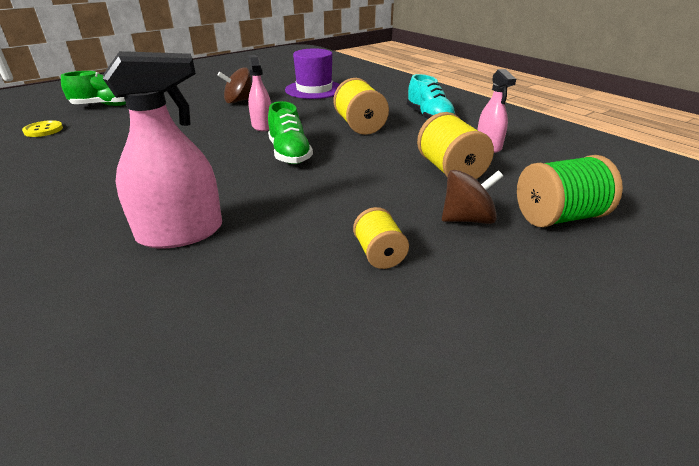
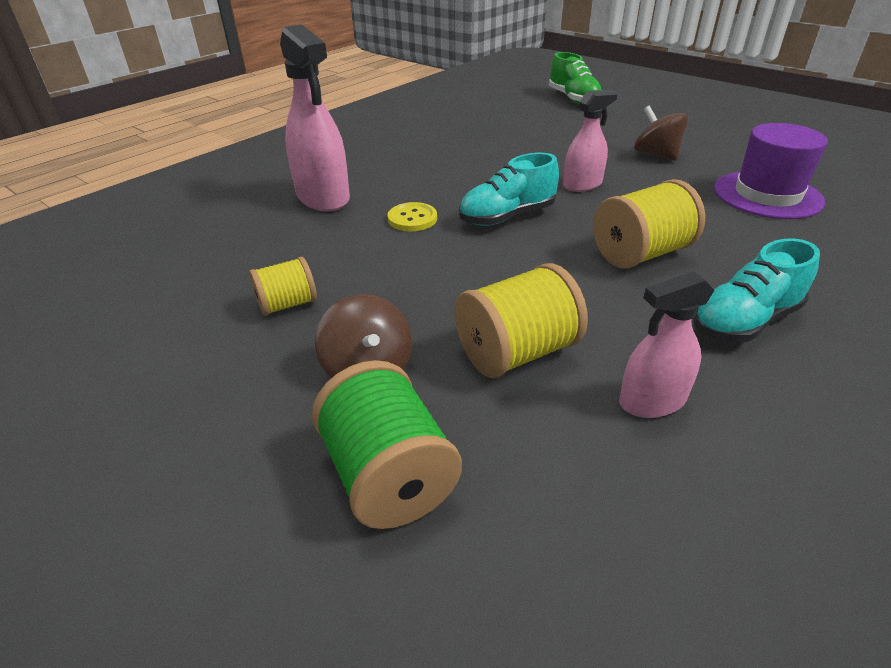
camera: 80 degrees right, 5 degrees up
yellow button [22,120,63,137] -> yellow button moved to [387,202,437,231]
green shoe [268,101,313,164] -> turquoise shoe [459,153,559,226]

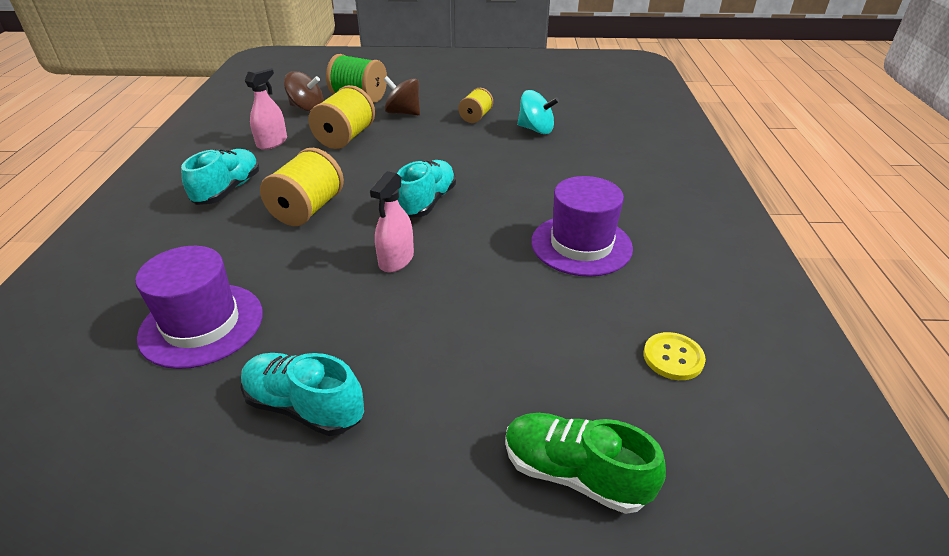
camera: 140 degrees right, 0 degrees up
pink spray bottle [280,24,350,212] -> none
yellow button [387,202,437,231] -> yellow button moved to [644,332,706,380]
brown spinning top [634,106,689,161] -> brown spinning top moved to [284,71,324,112]
none -> turquoise shoe [241,353,364,436]
none -> turquoise spinning top [517,90,559,134]
none -> purple hat [531,176,633,277]

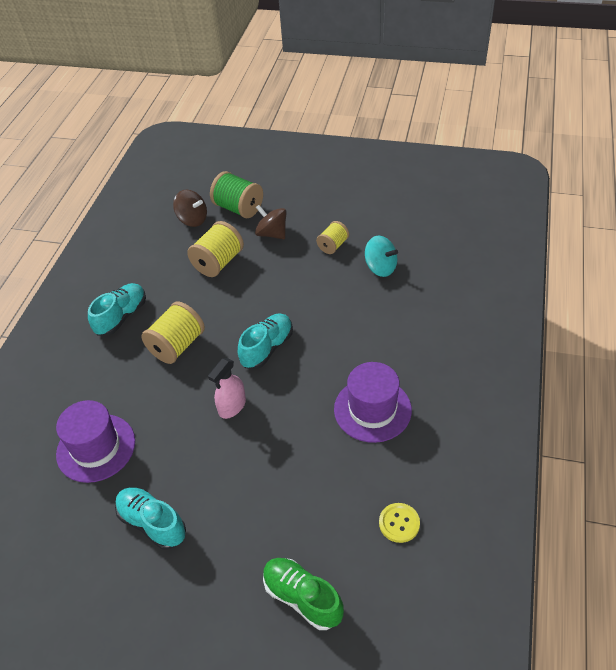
camera: 15 degrees right, 10 degrees up
pink spray bottle [245,67,287,150] -> none

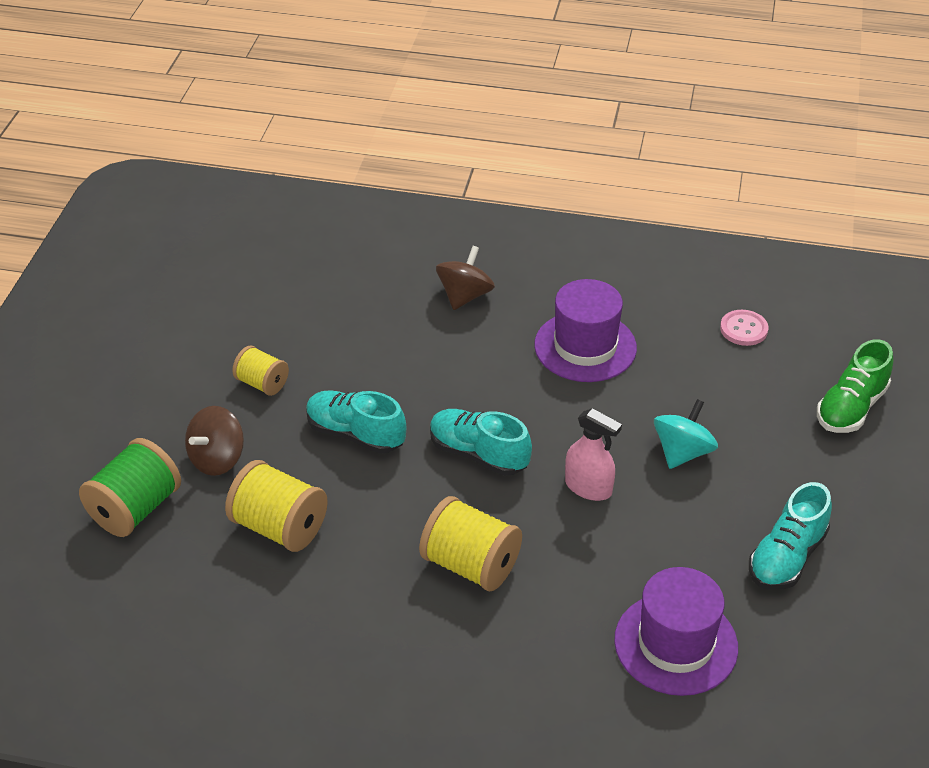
camera: 95 degrees left, 5 degrees down
turquoise shoe [88,283,146,336] -> turquoise shoe moved to [306,390,406,454]
brown spinning top [173,190,207,227] -> brown spinning top moved to [436,246,495,310]
turquoise spinning top [365,236,398,277] -> turquoise spinning top moved to [654,399,718,469]
yellow button [379,503,420,543] -> pink button [720,310,768,346]

